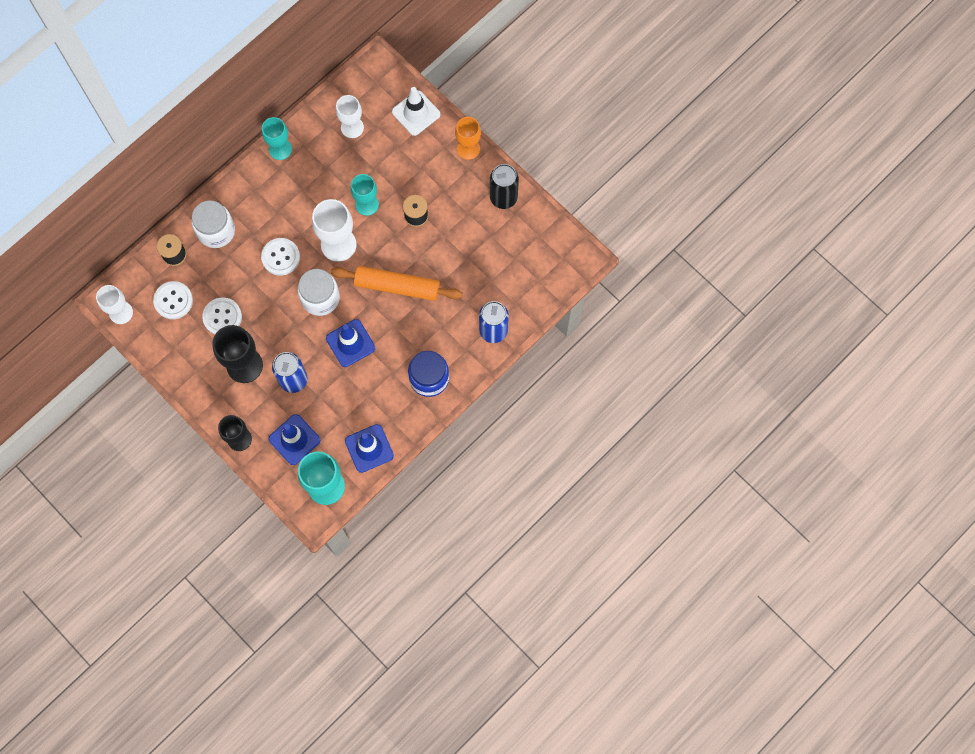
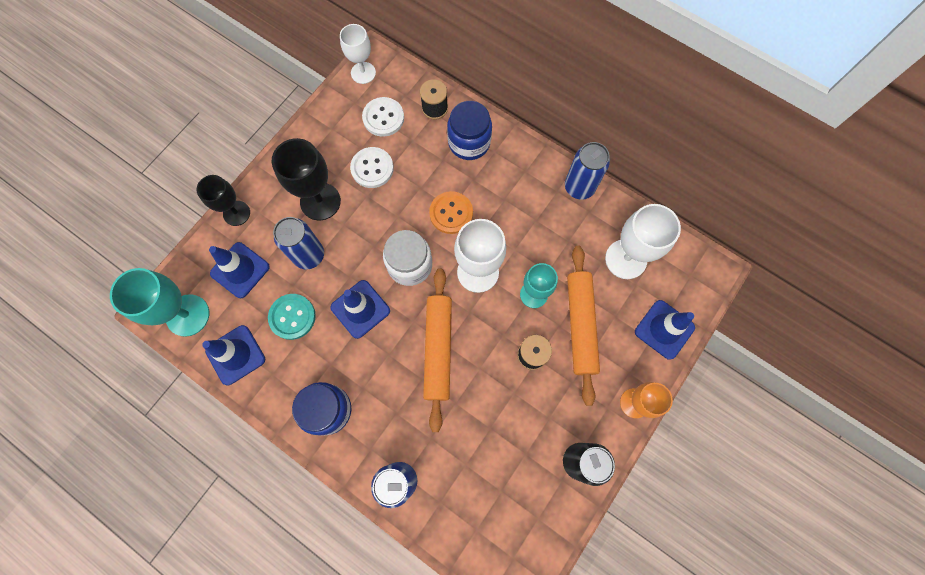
camera: 80 degrees right, 0 degrees up
white jar [192,200,235,248] -> blue jar [447,101,492,160]
white button [261,238,300,276] -> orange button [429,191,473,234]
turquoise goblet [262,117,292,160] -> blue can [565,142,610,200]
white goblet [336,95,364,138] -> white goblet [605,204,681,279], size x1.51
white traffic cone [392,87,440,136] -> blue traffic cone [635,300,695,360]
none -> turquoise button [268,294,316,340]
none -> orange rolling pin [567,246,600,406]

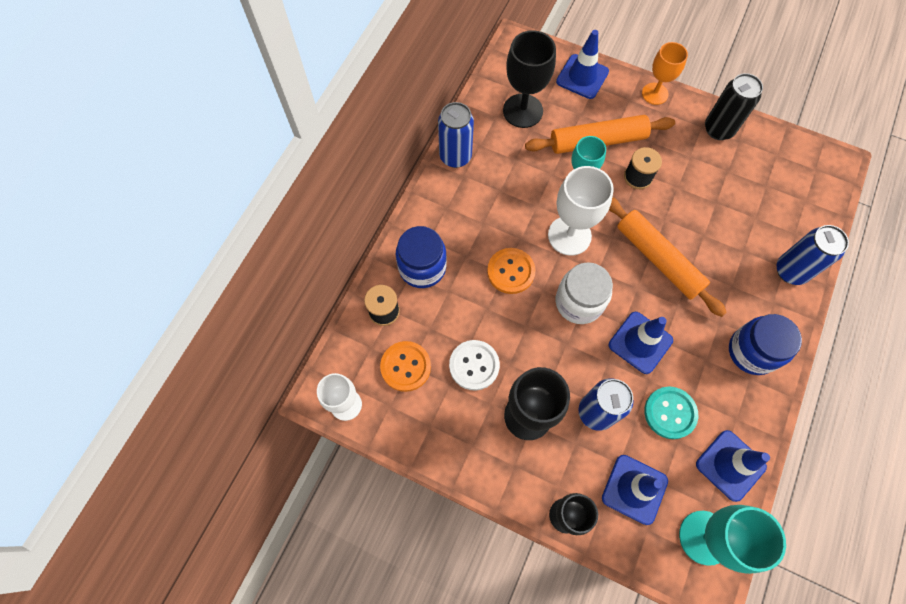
camera: 100 degrees left, 5 degrees down
white button [362,97,404,137] -> orange button [380,341,431,392]
orange rolling pin [423,268,452,432] -> orange rolling pin turned 60 degrees clockwise [609,197,727,317]
white goblet [605,204,681,279] -> black goblet [503,30,556,128]

